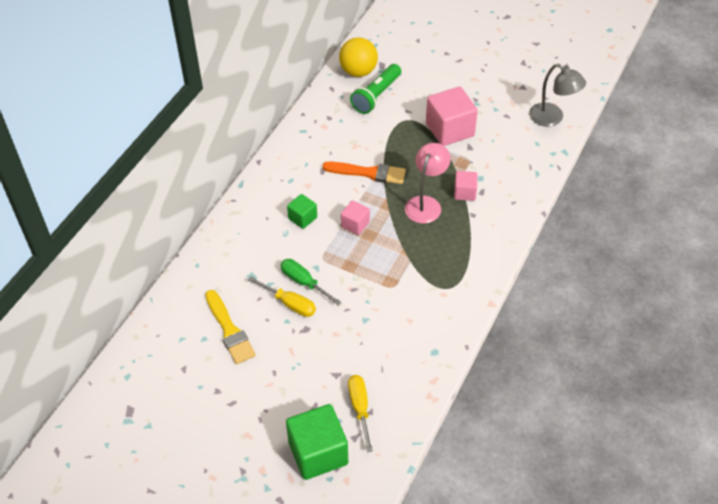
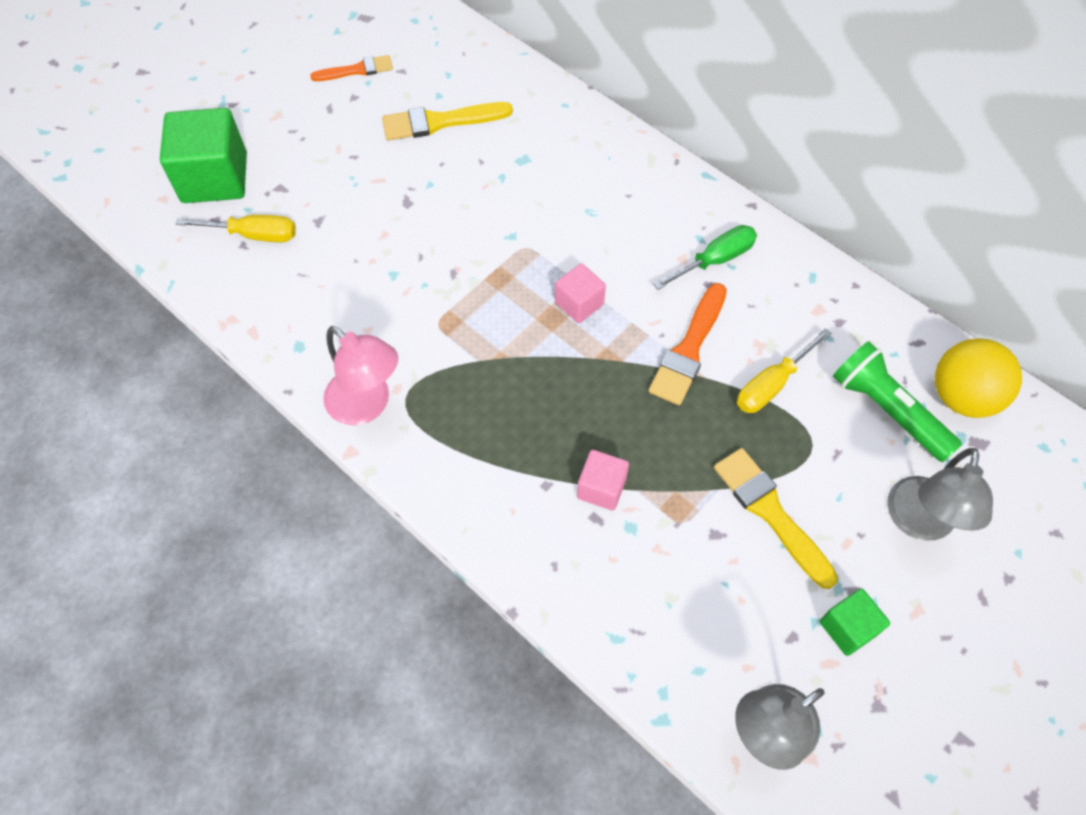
camera: 105 degrees right, 10 degrees up
yellow screwdriver [248,277,316,317] -> yellow screwdriver moved to [737,328,831,413]
green screwdriver [280,259,342,306] -> green screwdriver moved to [653,225,757,290]
green cube [287,194,317,229] -> green cube moved to [820,588,890,656]
pink lamp [405,143,451,223] -> pink lamp moved to [323,326,398,425]
pink cube [426,87,478,146] -> yellow brush [714,448,838,589]
none -> orange brush [310,55,393,81]
none -> grey lamp [887,448,993,541]

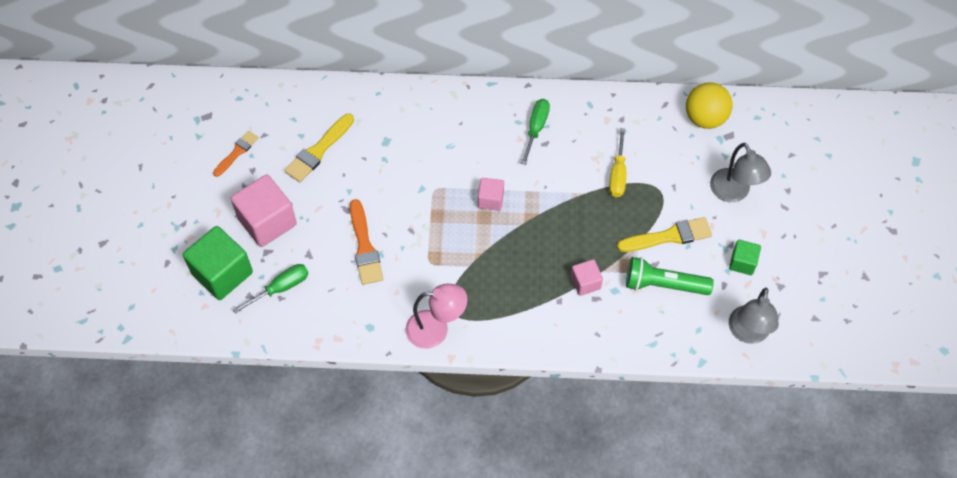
camera: 40 degrees left, 0 degrees up
yellow screwdriver [176,215,296,242] -> green screwdriver [233,264,309,314]
orange brush [649,283,727,405] -> orange brush moved to [350,199,383,285]
yellow brush [714,448,838,589] -> yellow brush turned 150 degrees clockwise [617,217,712,252]
green flashlight [833,341,962,462] -> green flashlight moved to [626,257,714,295]
none -> pink cube [231,174,297,247]

